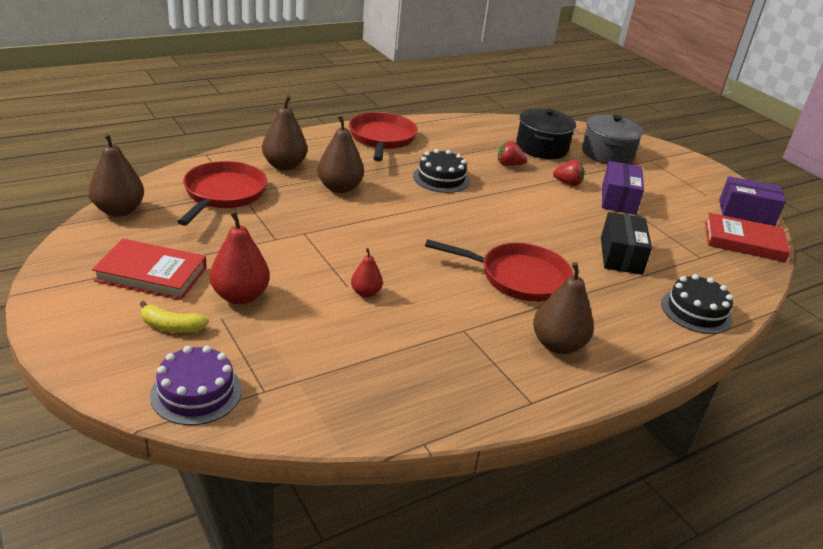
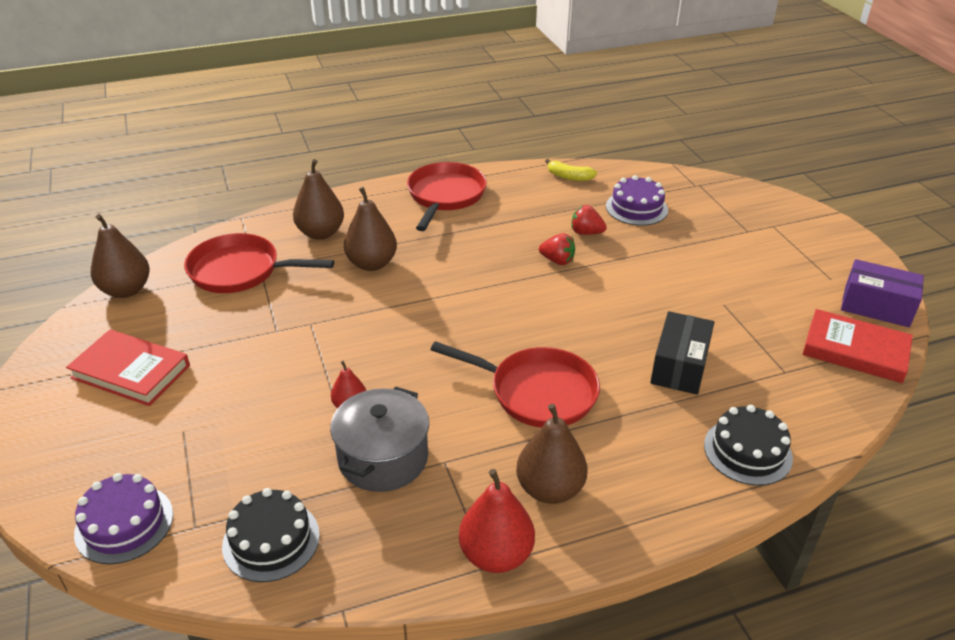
camera: 15 degrees right, 5 degrees up
yellow banana [140,301,209,333] -> yellow banana moved to [545,159,597,181]
red pan [177,161,267,226] -> red pan turned 105 degrees counterclockwise [184,233,334,293]
red pear [210,211,270,304] -> red pear moved to [459,469,535,573]
black cake [413,149,470,193] -> black cake moved to [222,488,320,582]
black pot [516,108,576,159] -> purple cake [606,175,668,226]
red strawberry [553,160,585,186] -> red strawberry moved to [539,233,575,265]
grey pot [582,115,643,164] -> grey pot moved to [330,387,429,492]
purple box [602,161,644,215] -> none

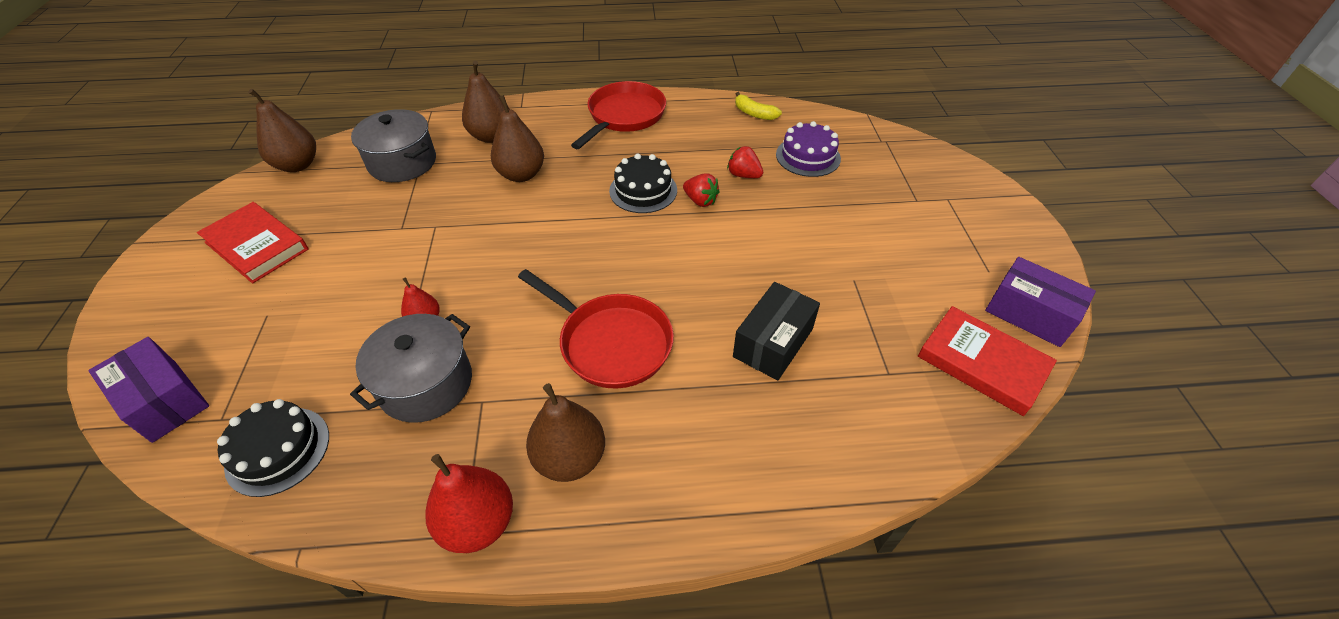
camera: 15 degrees right, 10 degrees up
purple cake [74,473,173,564] -> purple box [88,337,209,443]
red pan [184,233,334,293] -> grey pot [351,109,436,182]
black cake [704,405,793,486] -> black cake moved to [609,154,677,213]

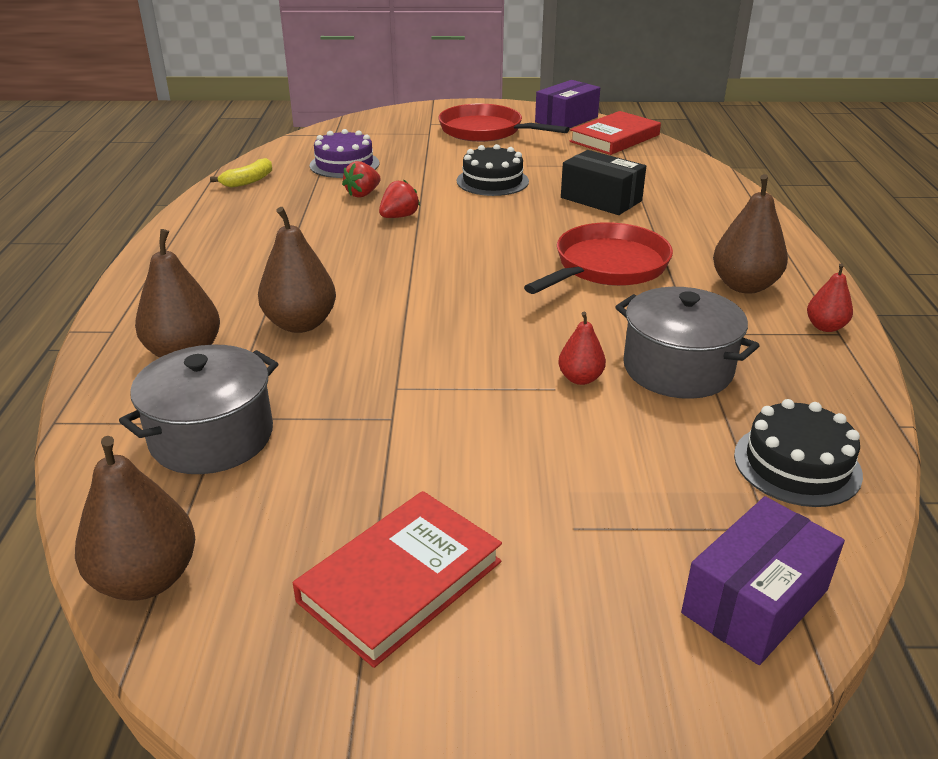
camera: 85 degrees left, 15 degrees down
red pear [425,454,513,553] -> red pear [807,263,853,332], size x0.56
red pan [571,81,666,149] -> red pan moved to [439,104,570,142]
black cake [609,154,677,213] -> black cake moved to [457,144,529,196]

